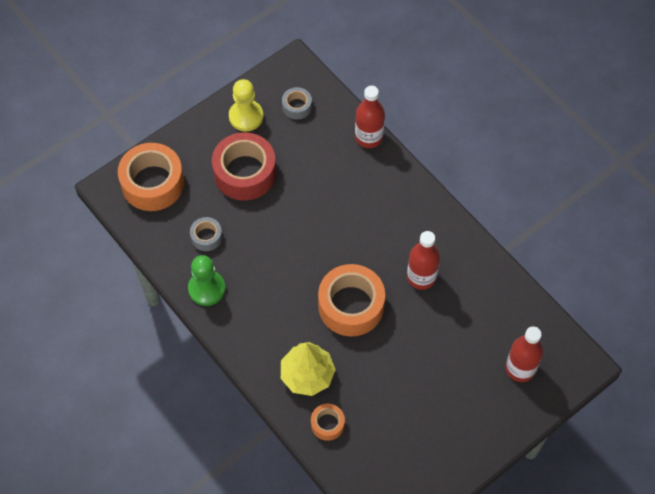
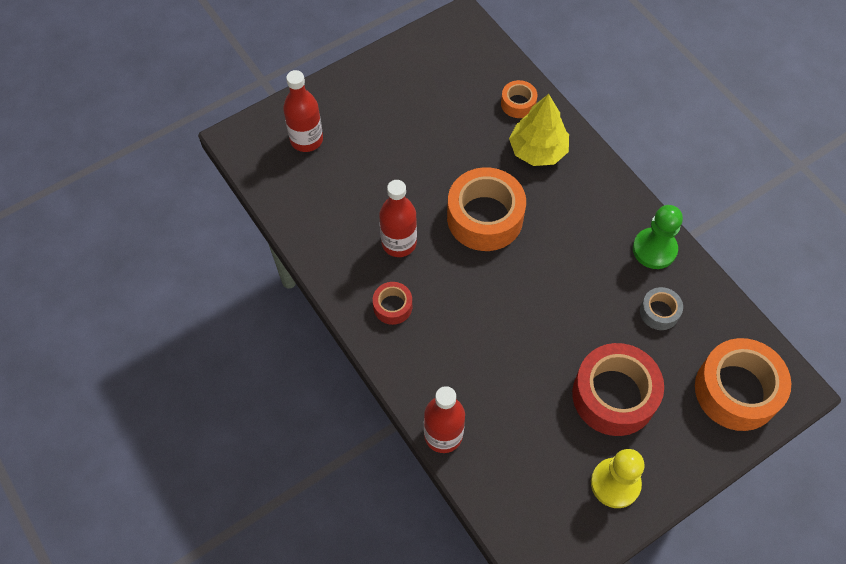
camera: 175 degrees left, 0 degrees up
grey tape [282,87,312,120] -> none
none -> red tape [373,282,412,325]

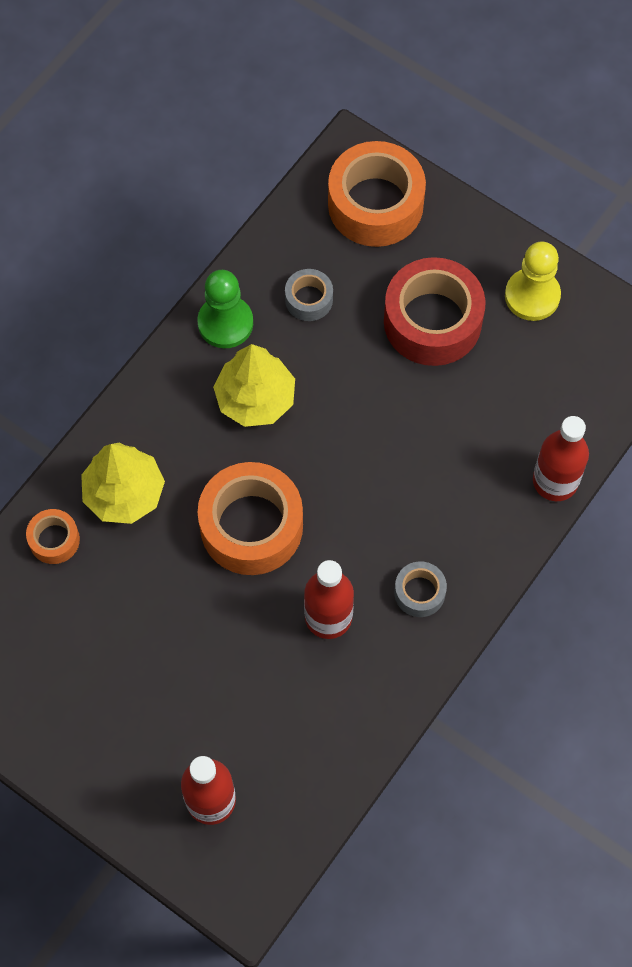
camera: 110 degrees left, 5 degrees up
red tape [373,282,412,325] -> grey tape [394,562,447,617]
none -> yellow tree [213,344,295,427]

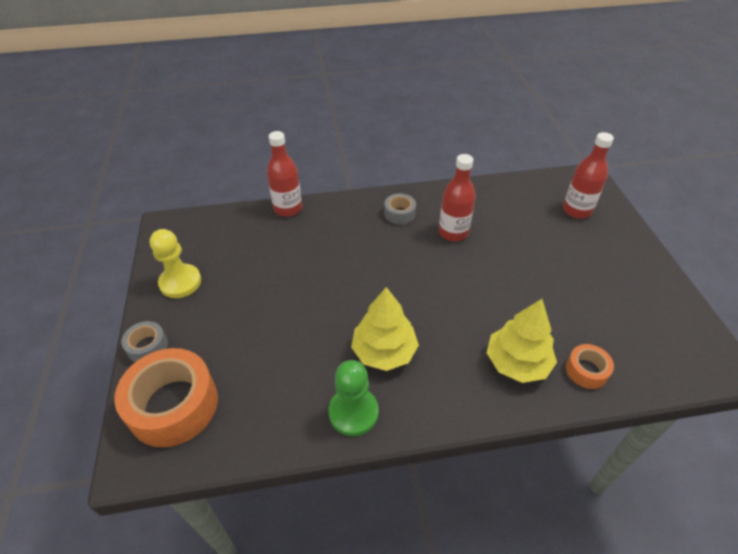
camera: 135 degrees left, 20 degrees down
orange tape [198,462,303,575] -> none
grey tape [285,269,333,321] -> grey tape moved to [121,321,168,362]
red tape [384,257,486,366] -> none

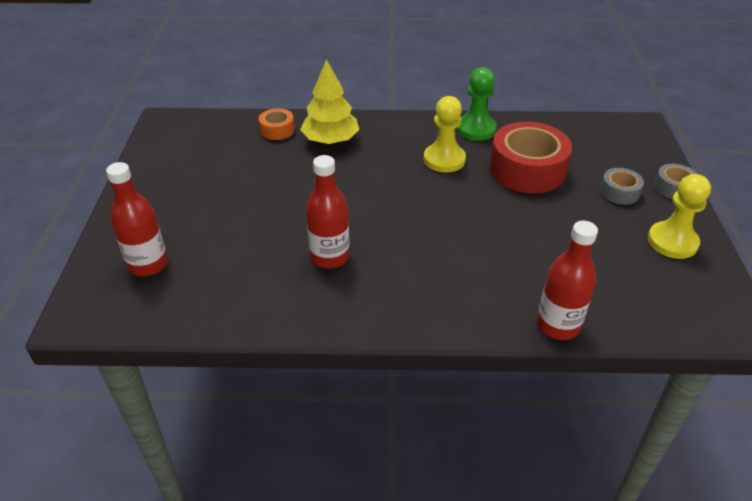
camera: 170 degrees left, 5 degrees down
orange tape [115,348,218,447] -> none
yellow tree [351,287,419,371] -> yellow pawn [424,96,466,173]
grey tape [384,193,416,225] -> grey tape moved to [600,168,644,205]
none -> red tape [490,122,572,194]

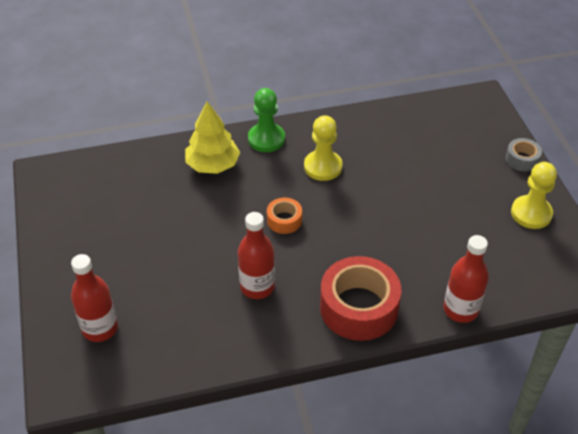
camera: 15 degrees left, 5 degrees up
orange tape [259,108,295,140] -> orange tape moved to [267,198,302,234]
green pawn [456,67,497,141] -> green pawn moved to [248,88,285,152]
red tape [490,122,572,194] -> red tape moved to [320,256,401,341]
grey tape [600,168,644,205] -> none

